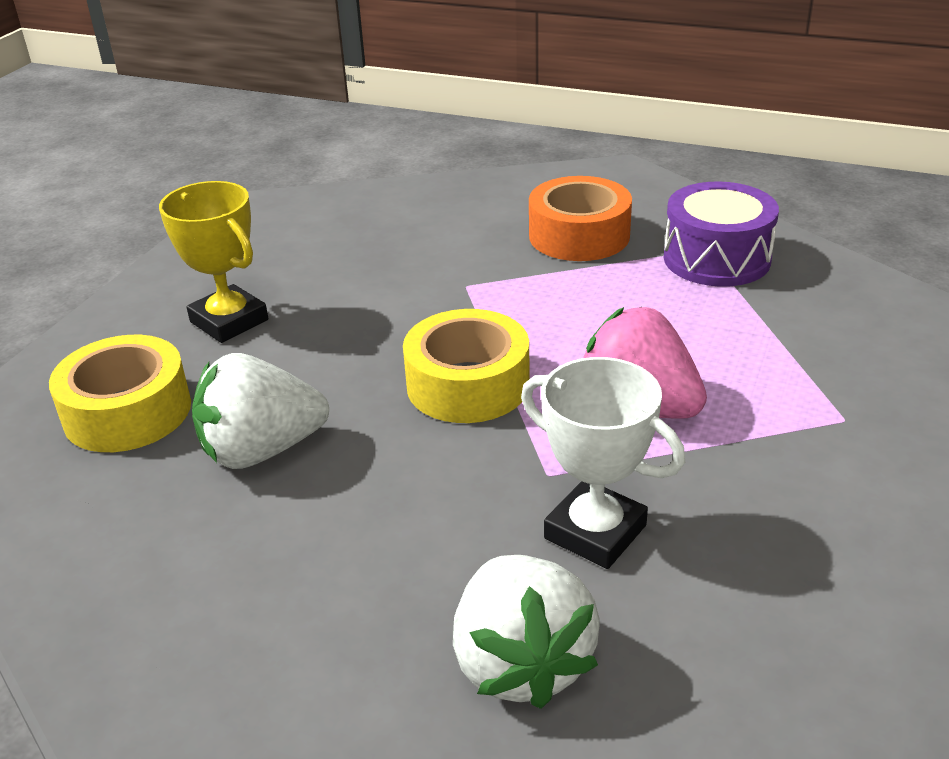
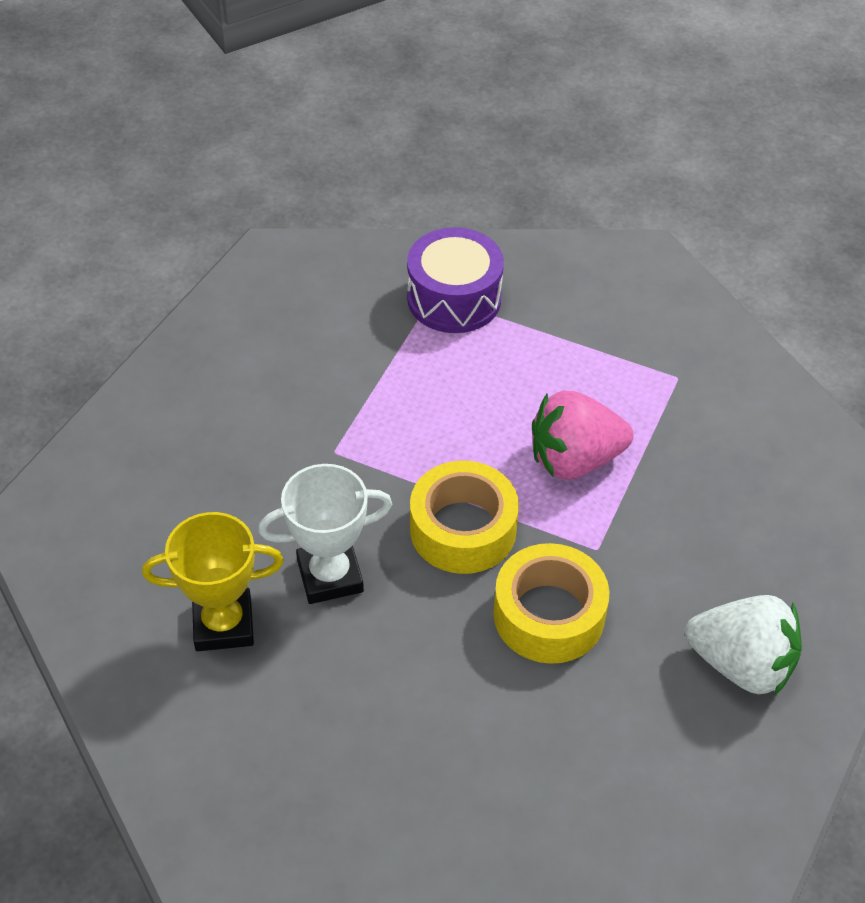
camera: 55 degrees left, 15 degrees up
yellow tape [49,335,191,452] -> yellow tape moved to [494,543,609,664]
white strawberry [192,353,329,469] -> none
white trophy [521,357,685,569] -> white trophy moved to [258,464,392,604]
orange tape [529,176,632,261] -> none

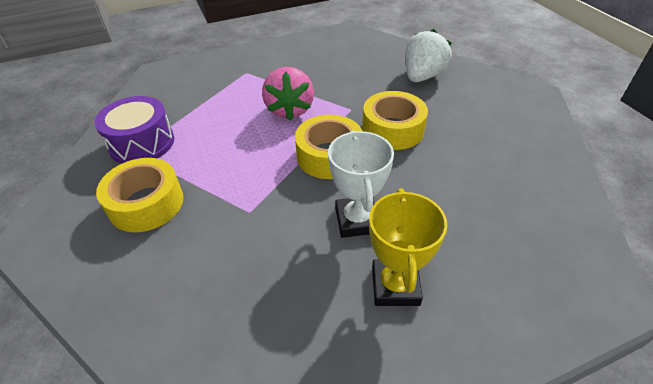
camera: 80 degrees left, 5 degrees down
none -> yellow tape [96,158,183,232]

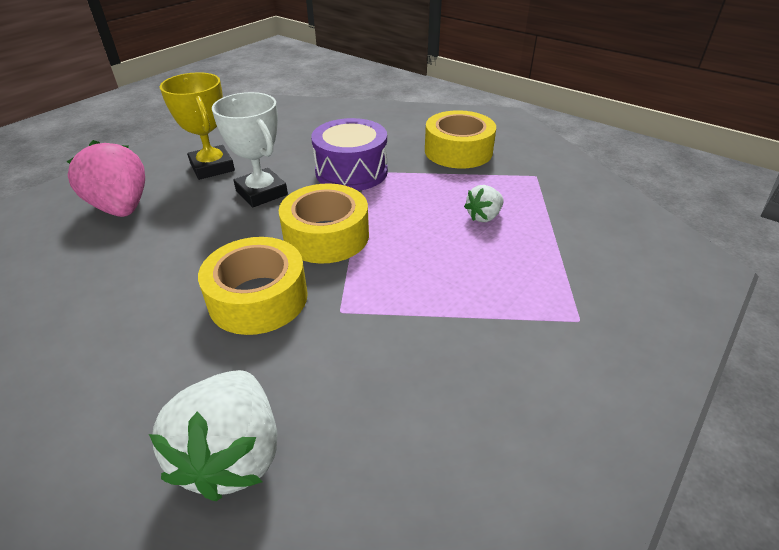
camera: 150 degrees right, 5 degrees down
purple drum [95,96,174,164] -> purple drum moved to [311,118,388,191]
pink strawberry [262,67,314,120] -> pink strawberry moved to [67,140,145,217]
none -> white strawberry [464,185,504,222]

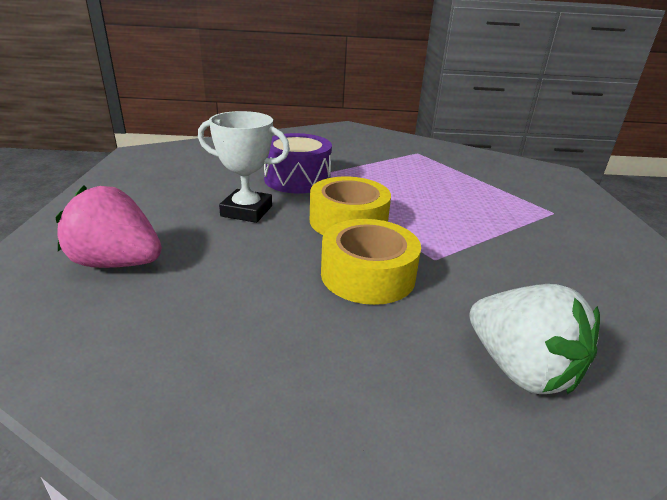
camera: 40 degrees left, 10 degrees down
yellow trophy [160,72,235,180] -> none
yellow tape [425,110,496,168] -> none
white strawberry [464,185,504,222] -> none

